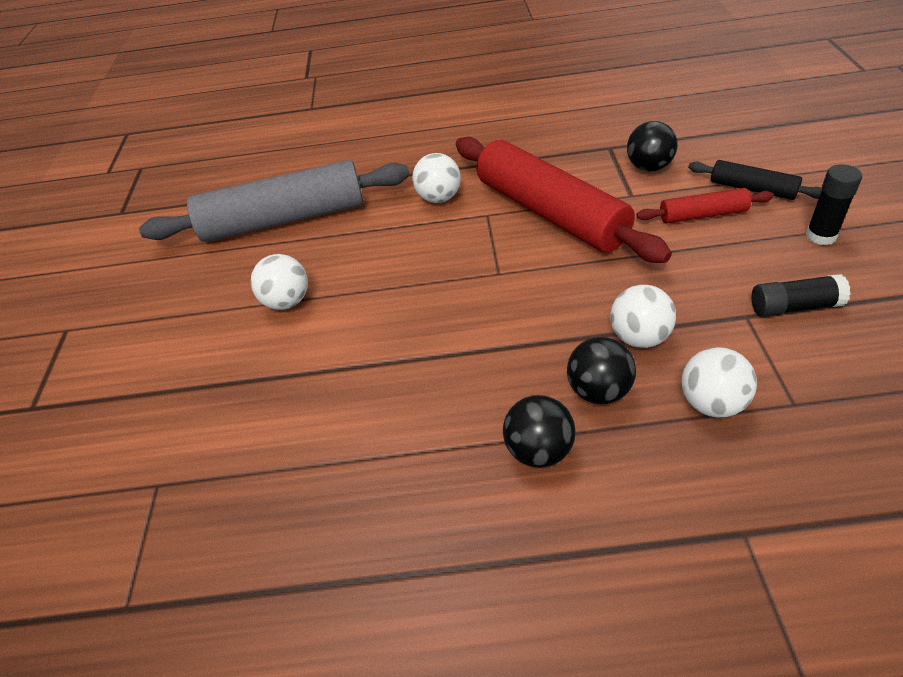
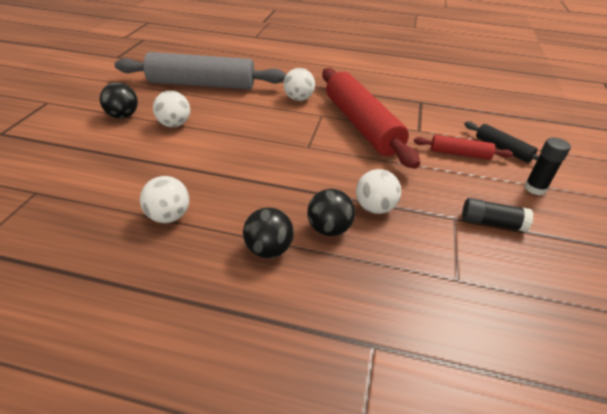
camera: 10 degrees right, 5 degrees down
black ball [627,121,677,172] -> black ball moved to [100,82,138,119]
white ball [681,347,757,418] -> white ball moved to [140,176,189,223]

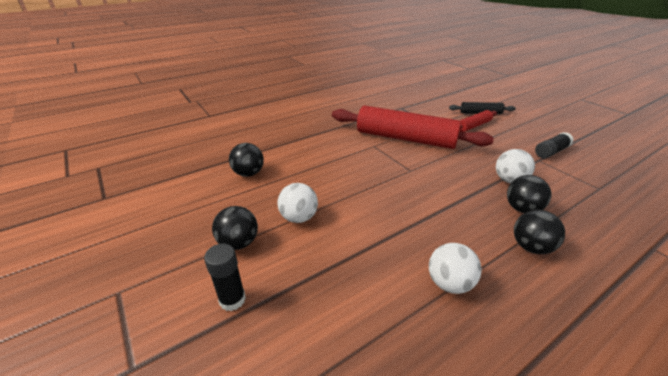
camera: 45 degrees left, 5 degrees down
grey rolling pin [115,52,286,90] -> black ball [229,143,264,177]
white ball [283,68,315,101] -> none
black glue stick [524,138,571,195] -> black glue stick moved to [204,244,246,311]

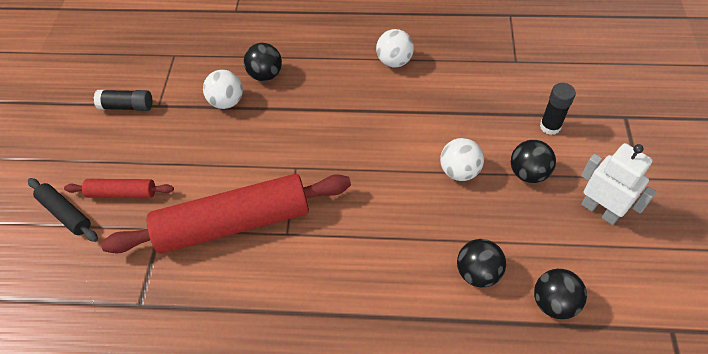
camera: 140 degrees left, 20 degrees up
red rolling pin [332,106,494,149] -> red rolling pin turned 75 degrees counterclockwise [101,174,351,254]
black ball [514,210,565,254] -> black ball moved to [534,269,587,319]
none -> white robot [581,143,656,225]

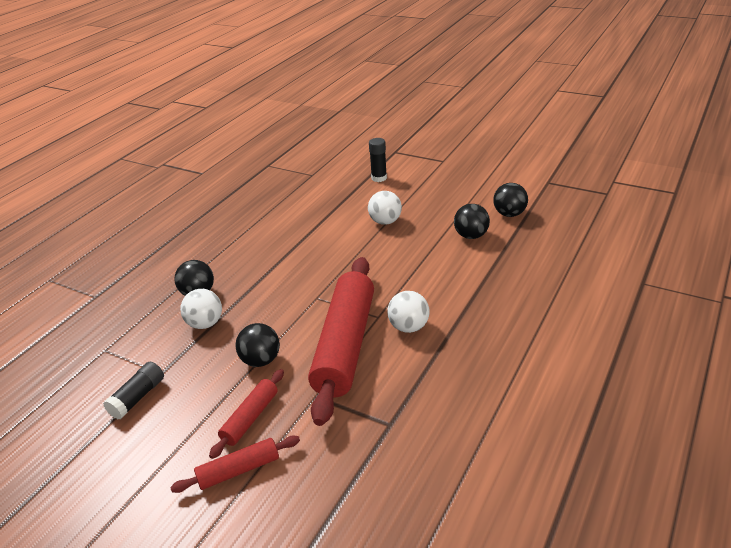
camera: 65 degrees left, 20 degrees down
black rolling pin [28,178,98,242] -> red rolling pin [170,435,300,493]
white ball [376,29,414,67] -> white ball moved to [387,291,430,333]
black ball [511,140,556,183] -> black ball moved to [235,323,280,367]
white robot [581,143,656,225] -> none

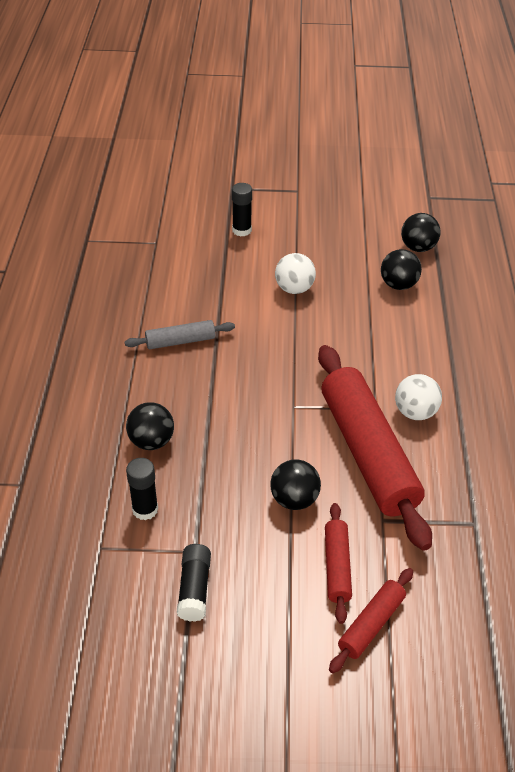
camera: 30 degrees left, 10 degrees up
white ball [180,289,222,329] -> none
none -> grey rolling pin [125,320,235,349]
none -> black glue stick [126,458,158,520]

